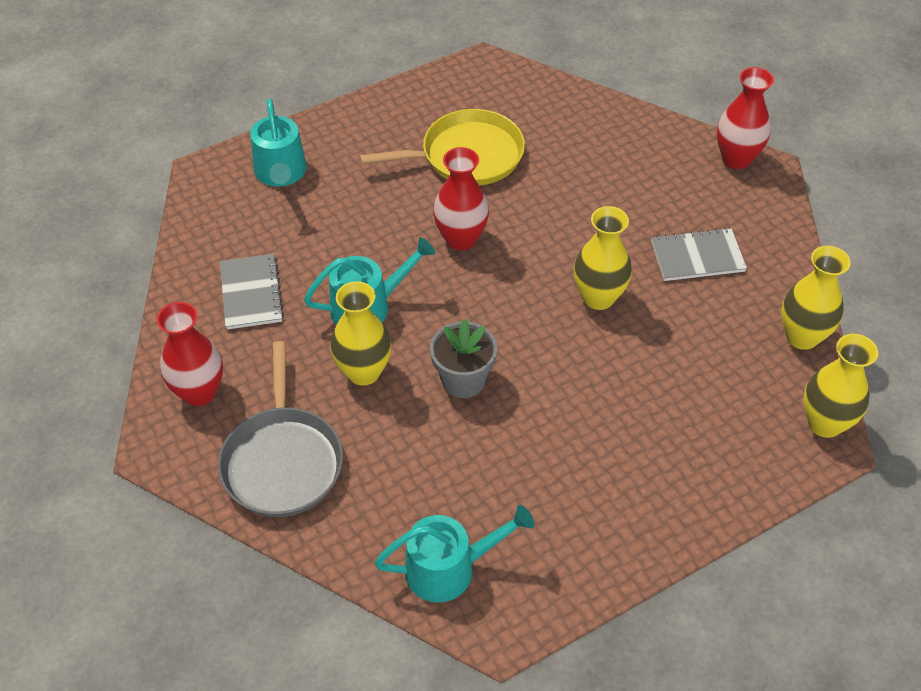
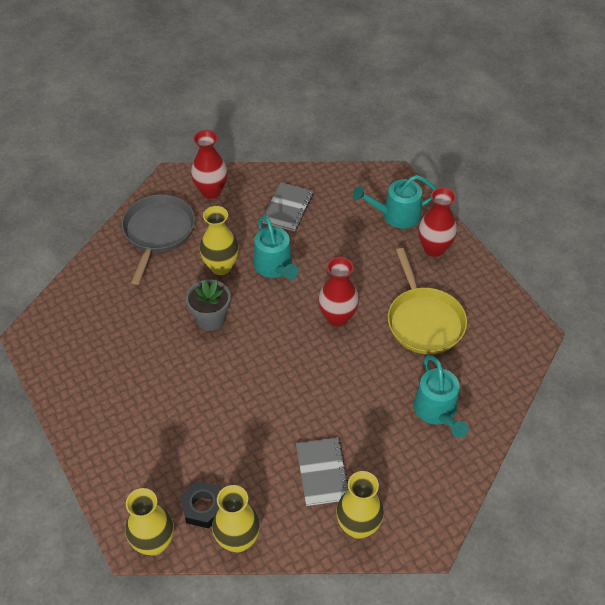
camera: 90 degrees right, 0 degrees up
grey pan [218,341,343,517] -> grey pan turned 105 degrees clockwise [121,194,195,285]
grey notebook [220,254,284,330] -> grey notebook turned 60 degrees counterclockwise [262,182,313,232]
turquoise watering can [375,505,534,603] -> turquoise watering can moved to [414,355,469,438]
yellow vase [574,206,632,310] -> yellow vase moved to [336,471,384,539]
red vase [717,67,774,169] -> red vase moved to [418,187,457,257]
none -> black nut [180,481,221,528]

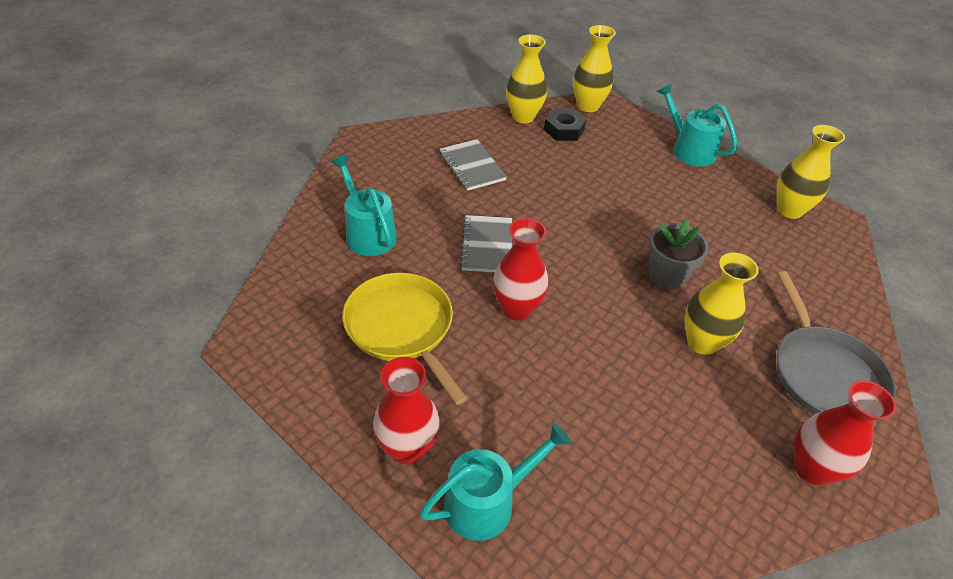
camera: 160 degrees right, 5 degrees down
turquoise watering can [254,216,299,280] -> turquoise watering can moved to [657,83,737,167]
grey notebook [262,182,313,232] -> grey notebook moved to [460,215,512,272]
yellow vase [336,471,384,539] -> yellow vase moved to [777,125,845,219]

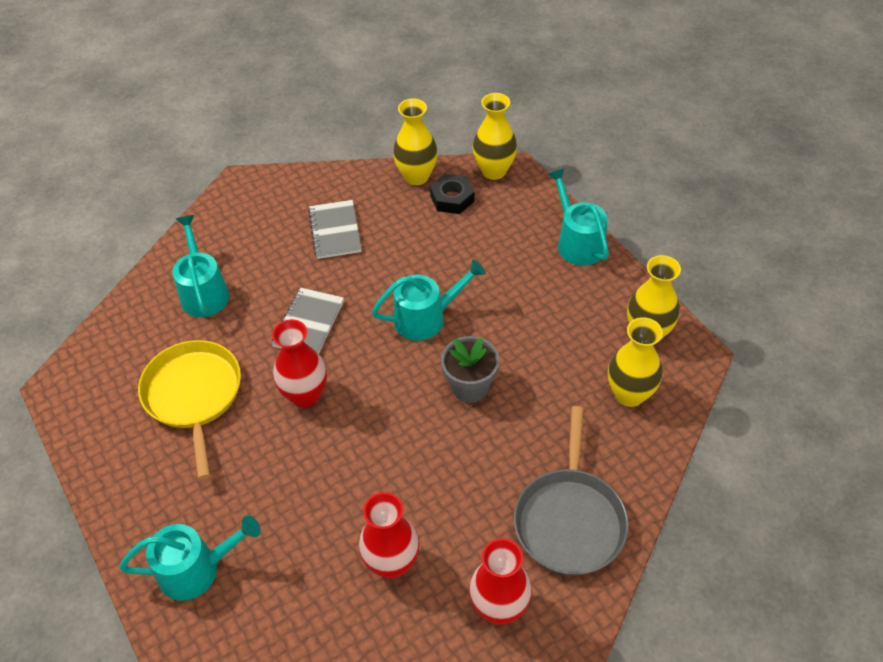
camera: 20 degrees right, 5 degrees up
red vase [373,357,440,465] -> red vase moved to [359,492,419,579]
yellow vase [685,253,759,355] -> yellow vase moved to [608,317,663,407]
none -> turquoise watering can [372,259,486,341]

